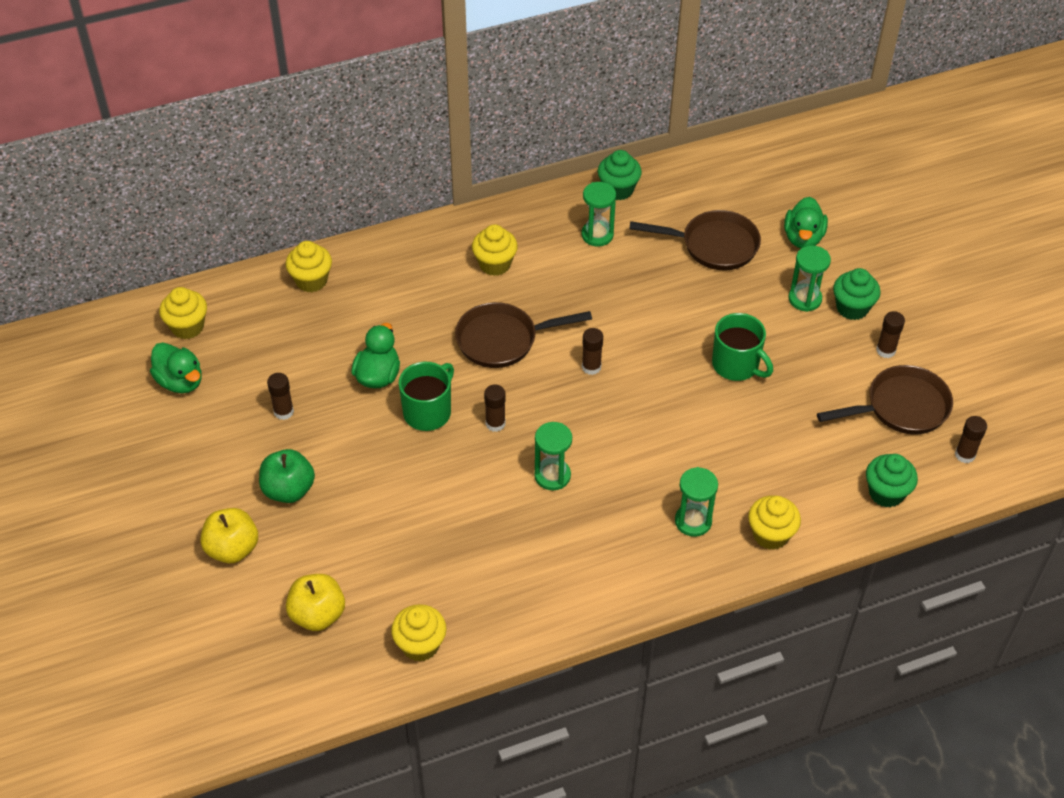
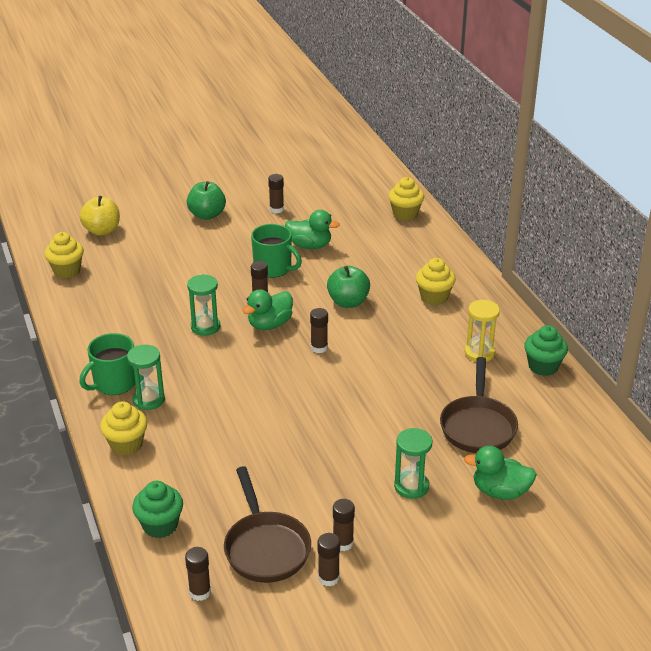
camera: 90 degrees right, 15 degrees down
green duck [150,343,201,393] -> green duck moved to [242,289,293,330]
yellow cupcake [159,287,207,339] -> none
yellow apple [200,508,258,563] -> none
brown pan [455,302,592,368] -> green apple [327,266,370,308]
green hourglass [581,182,616,246] -> yellow hourglass [465,300,500,362]
green mug [712,313,773,381] -> green mug moved to [79,333,135,395]
green cupcake [833,268,880,320] -> none
none -> brown glue stick [318,533,340,587]

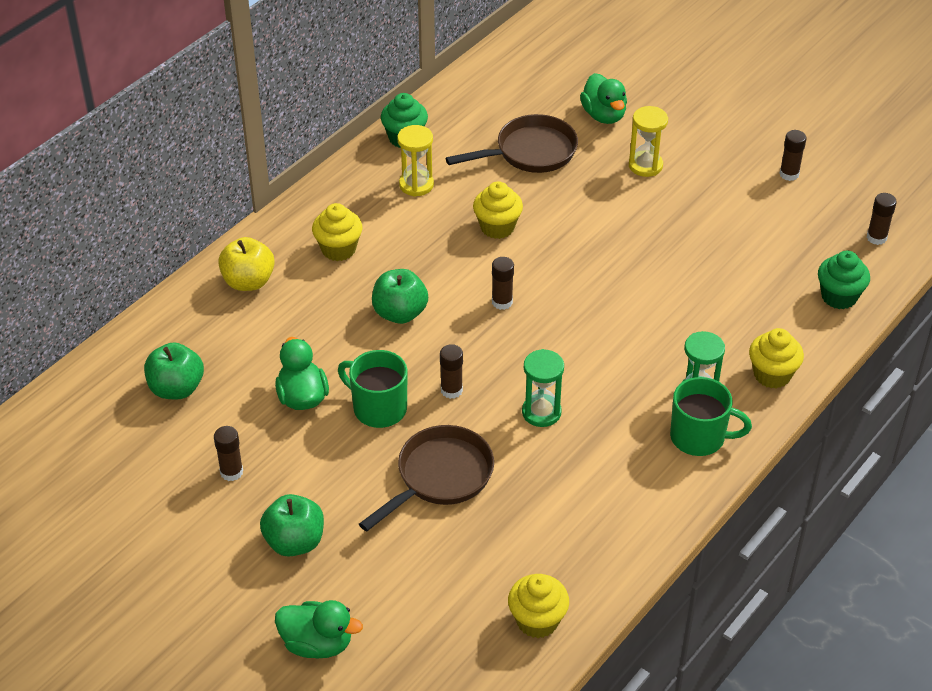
camera: 120 degrees left, 10 degrees up
yellow apple [80,196,120,236] -> yellow apple moved to [218,237,275,291]
brown pan [224,466,311,583] -> brown pan moved to [359,425,494,531]
green duck [242,289,293,330] -> green duck moved to [275,600,363,658]
green mug [251,224,302,278] -> green mug turned 60 degrees counterclockwise [338,350,408,428]
brown glue stick [333,499,355,551] -> none
yellow cupcake [388,177,424,221] -> yellow cupcake moved to [473,181,523,239]
green hourglass [394,428,432,499] -> yellow hourglass [629,106,668,177]
none -> green apple [144,342,204,399]

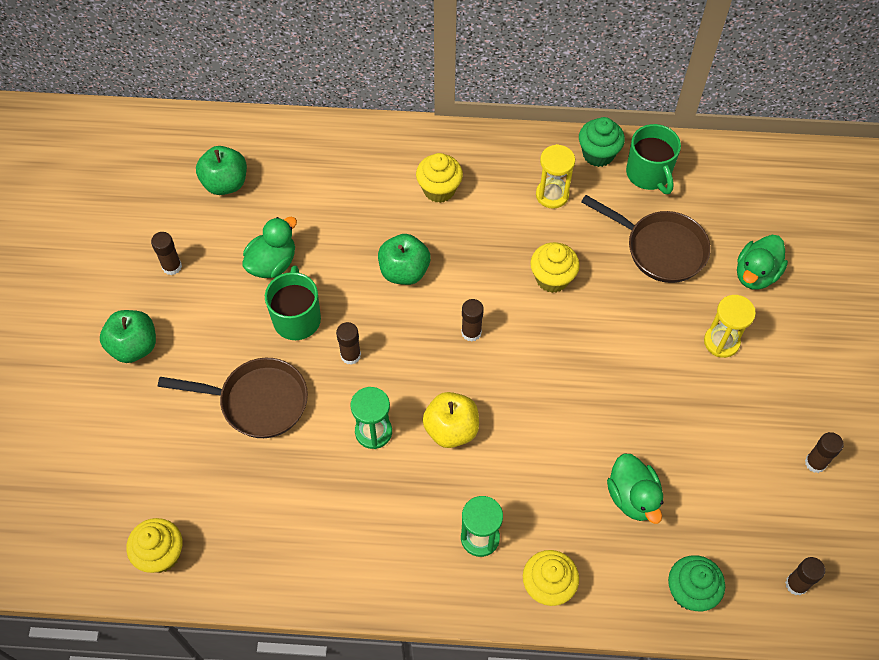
camera: 55 degrees right, 15 degrees up
yellow apple [218,237,275,291] -> yellow apple moved to [422,392,479,448]
green duck [275,600,363,658] -> green duck moved to [607,453,663,524]
green mug [670,377,752,456] -> green mug moved to [626,124,681,194]

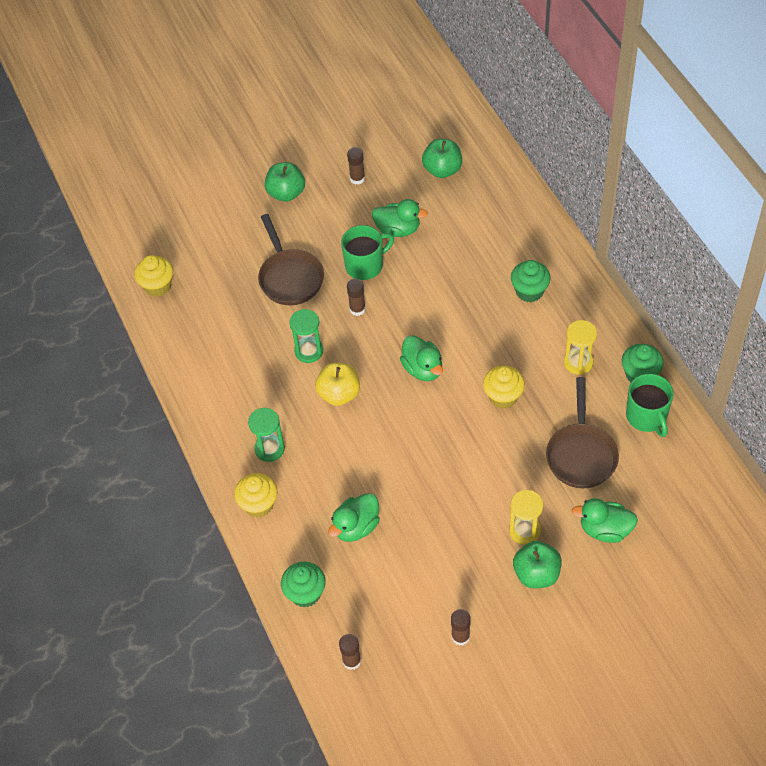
camera: 65 degrees right, 5 degrees down
green apple [378,234,431,285] -> green apple moved to [513,541,562,588]
yellow cupcake [416,153,463,203] -> green cupcake [511,260,551,302]
brown glue stick [461,299,484,342] -> green duck [400,335,443,381]
green mug [626,124,681,194] -> green mug turned 60 degrees counterclockwise [626,374,674,437]

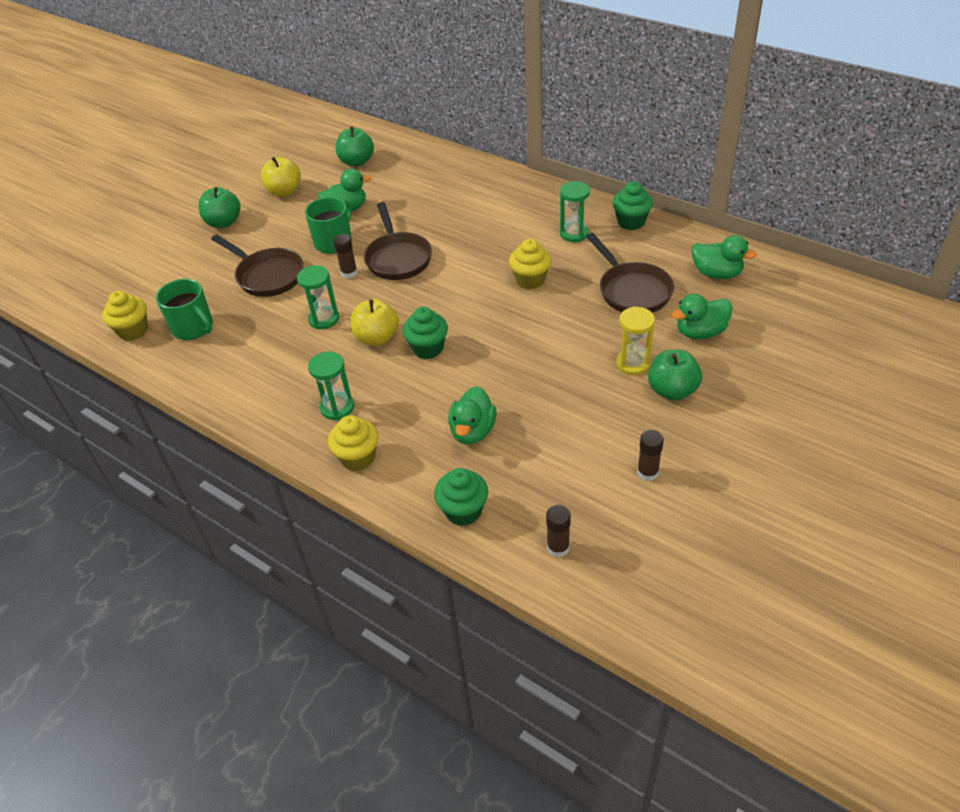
camera: 30 degrees left, 10 degrees down
brown glue stick [347,147,365,185] -> yellow apple [260,157,301,197]
green duck [400,335,443,381] -> green duck moved to [692,235,757,279]
green cupcake [511,260,551,302] -> green cupcake moved to [403,307,448,359]
yellow hourglass [564,320,597,375] -> green hourglass [560,181,590,242]
green mug [626,374,674,437] -> green mug moved to [156,279,213,340]
none -> brown pan [364,202,432,280]

